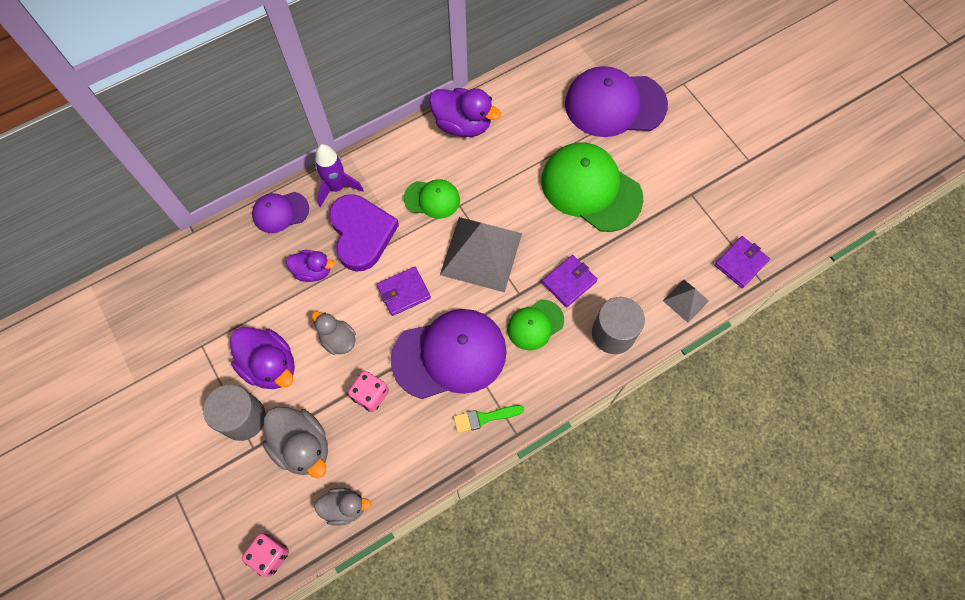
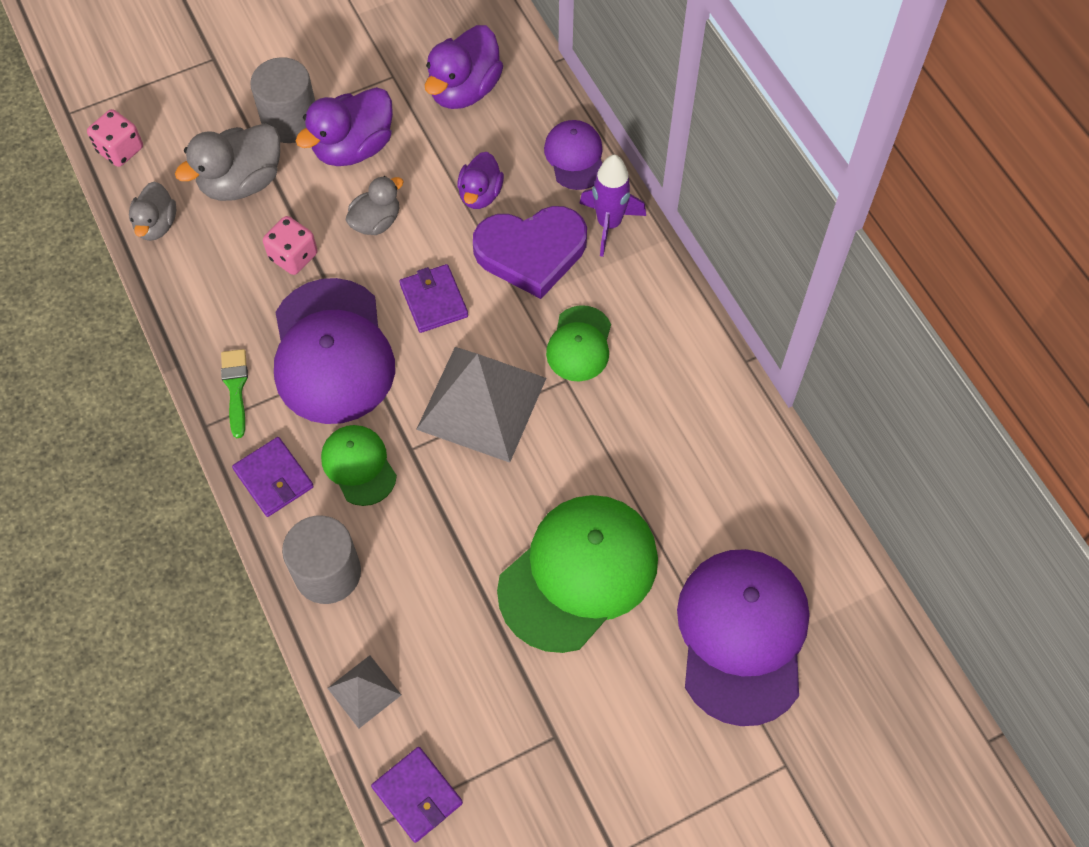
camera: 95 degrees right, 5 degrees down
purple duck [429,88,501,137] -> purple duck moved to [425,25,503,109]
purple wallet [542,255,598,308] -> purple wallet moved to [232,437,314,517]

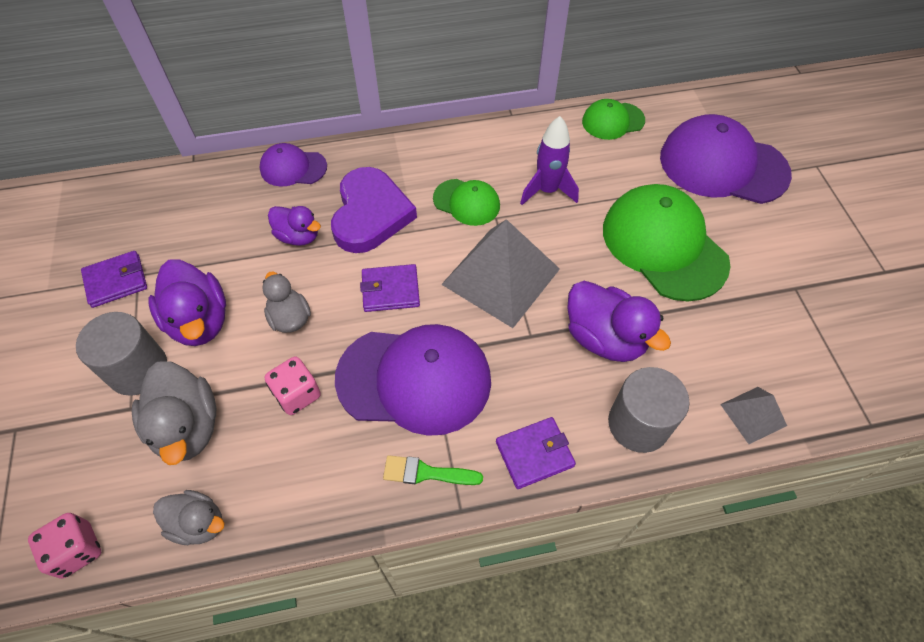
camera: 75 degrees left, 5 degrees down
green cap [321,425,397,506] -> green cap moved to [582,99,645,140]
purple wallet [371,747,463,843] -> purple wallet moved to [81,251,147,308]
purple duck [425,25,503,109] -> purple duck moved to [567,281,671,362]
purple rocket [579,154,646,257] -> purple rocket moved to [520,116,579,205]

